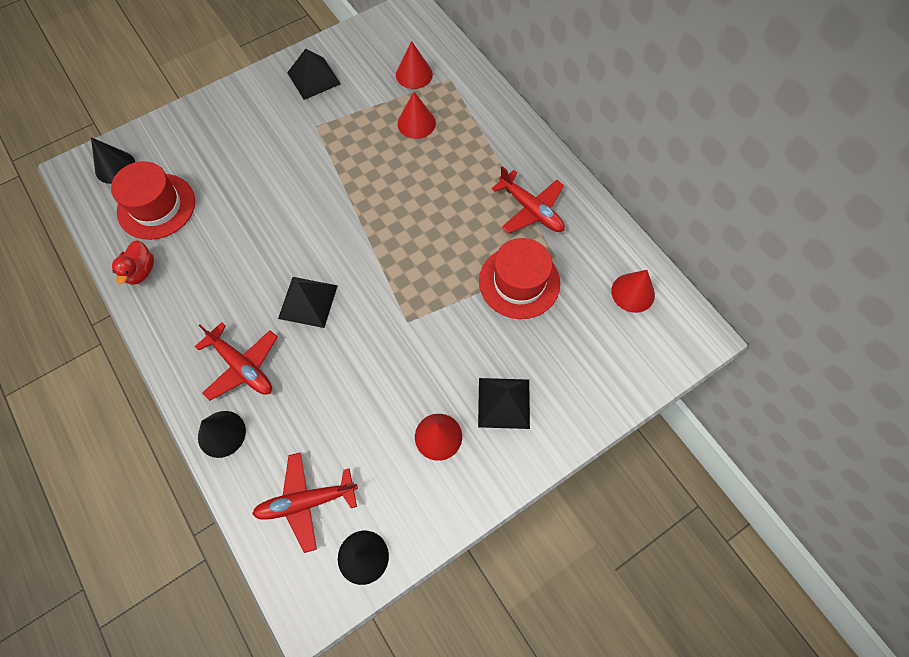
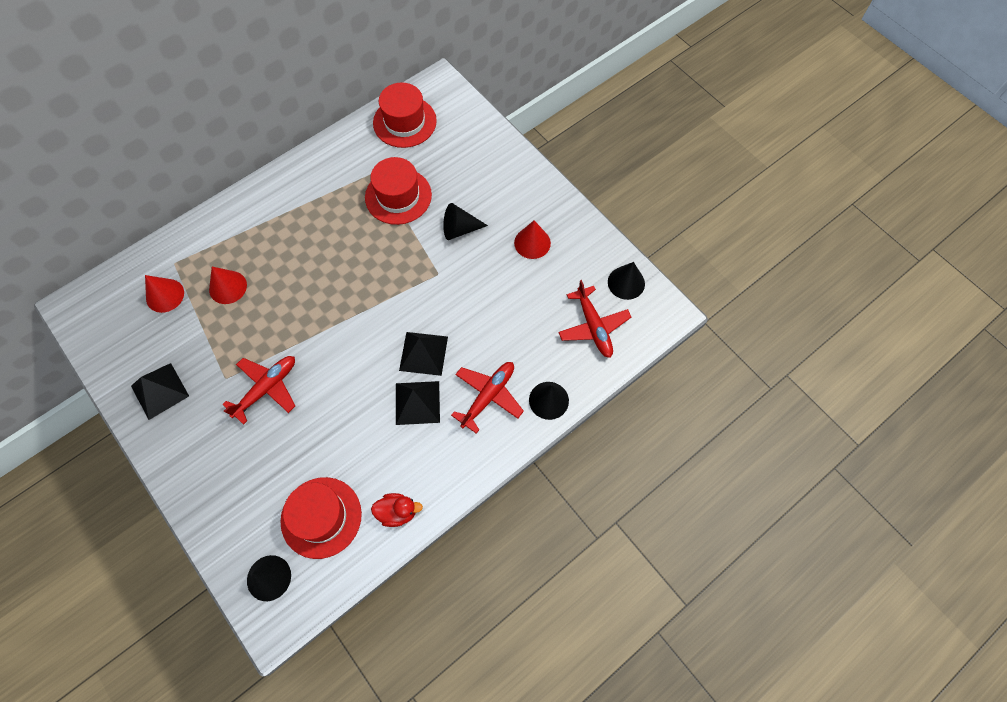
camera: 95 degrees left, 0 degrees up
black pyramid [478,378,530,429] -> black pyramid moved to [396,381,440,425]
red plane [492,166,565,234] -> red plane moved to [222,356,295,425]
red cone [611,270,655,313] -> red hat [373,82,437,148]
none -> black cone [443,203,488,240]

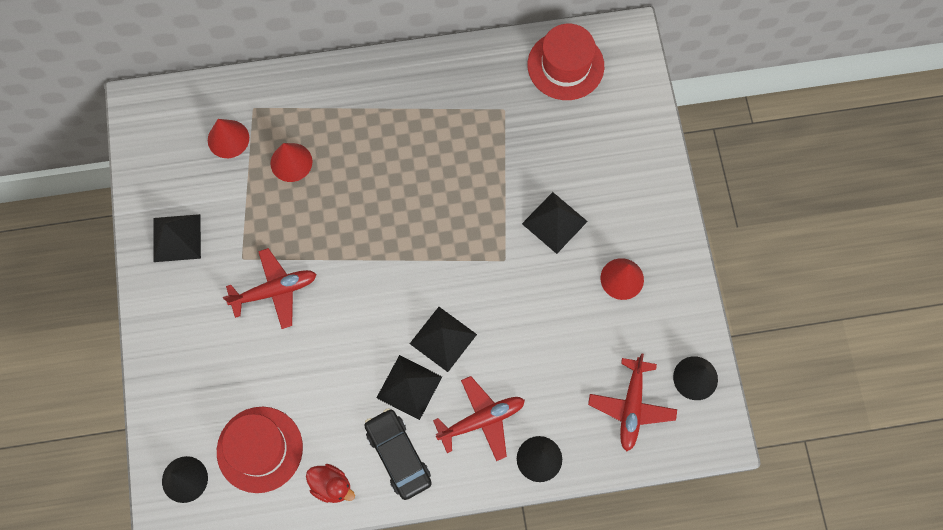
camera: 30 degrees right, 5 degrees up
red hat [365,157,432,225] -> none
black cone [443,203,488,240] -> black pyramid [522,192,588,254]
none -> black car [365,408,432,500]

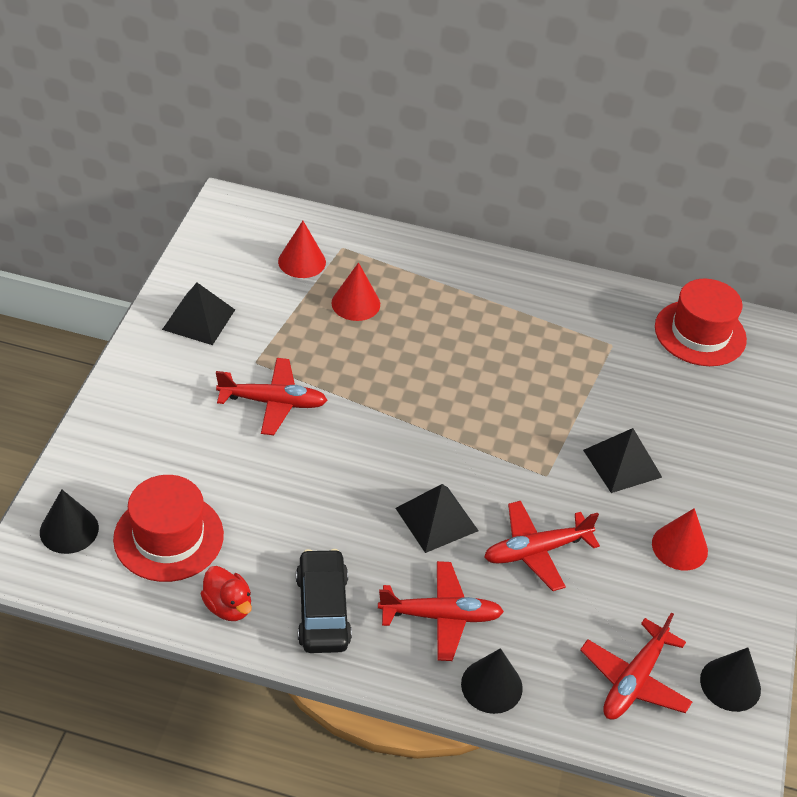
camera: 20 degrees right, 25 degrees down
black pyramid [377,355,442,420] -> none
none -> red plane [484,501,600,591]

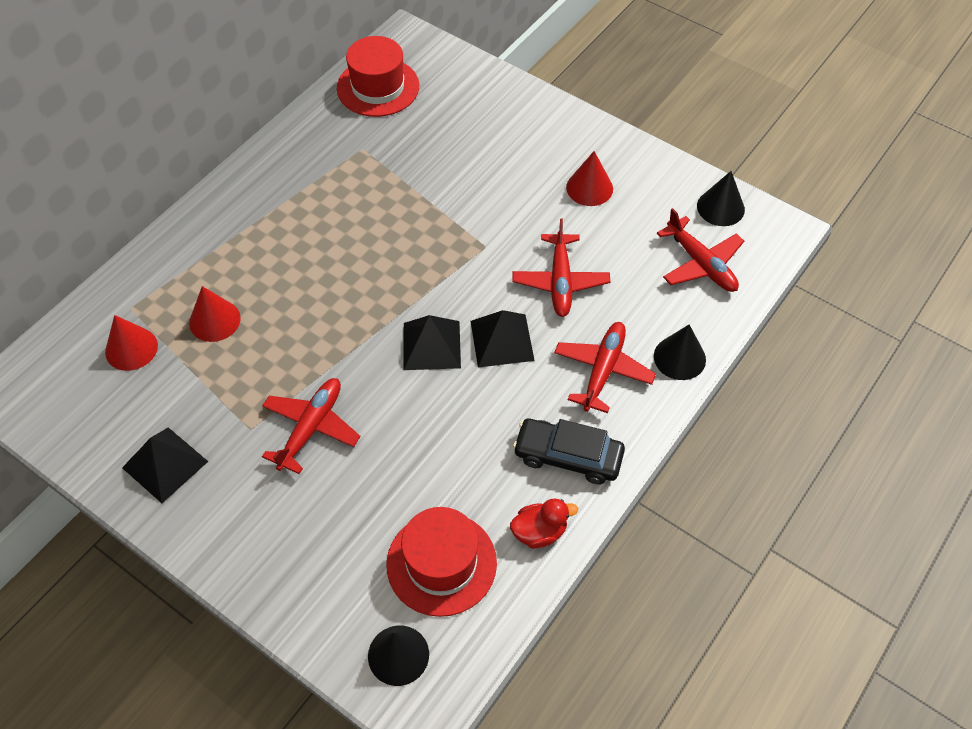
camera: 65 degrees left, 10 degrees up
black pyramid [583,428,662,493] -> black pyramid moved to [404,315,461,370]

